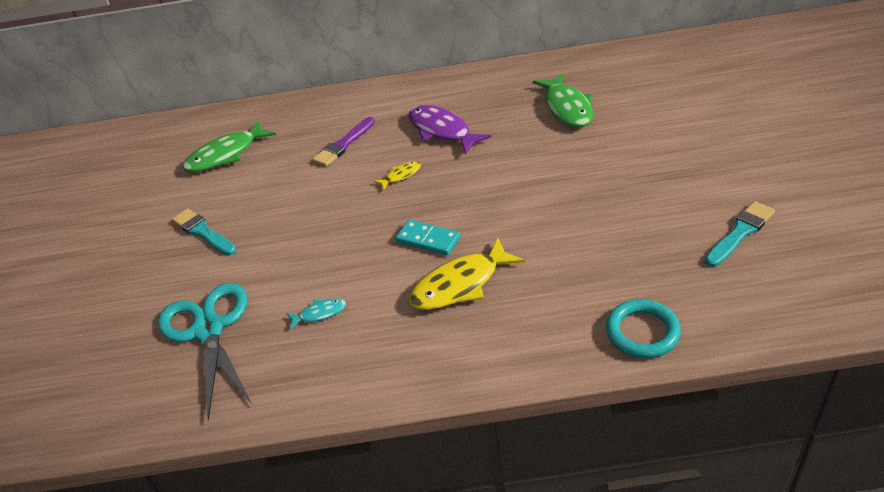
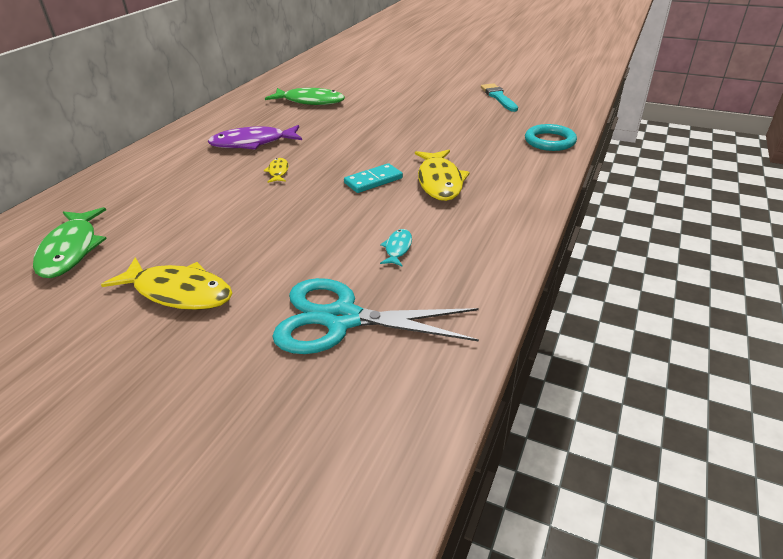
camera: 65 degrees left, 5 degrees down
turquoise brush [172,209,236,255] -> yellow fish [101,257,232,310]
purple brush [312,117,375,167] -> none

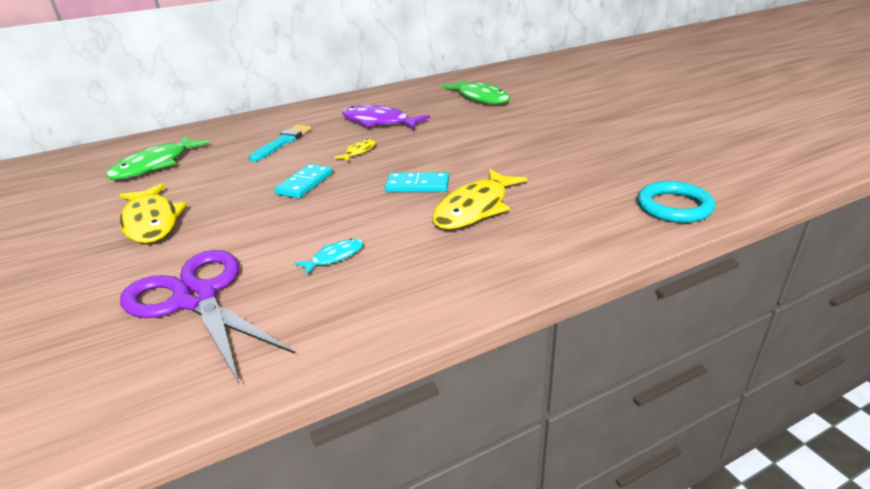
camera: 40 degrees right, 5 degrees down
turquoise scissors [272,278,479,354] -> purple scissors [120,250,295,383]
turquoise brush [481,83,518,112] -> turquoise brush moved to [249,125,311,162]
none -> turquoise domino [274,164,333,198]

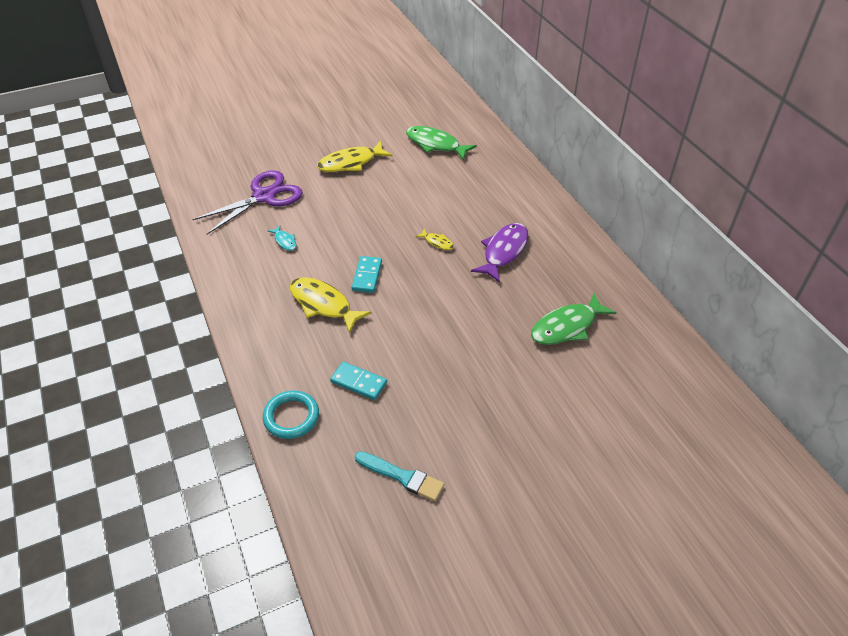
camera: 90 degrees right, 15 degrees up
turquoise brush [249,125,311,162] -> turquoise brush moved to [355,451,444,501]
turquoise domino [274,164,333,198] -> turquoise domino moved to [330,362,387,400]

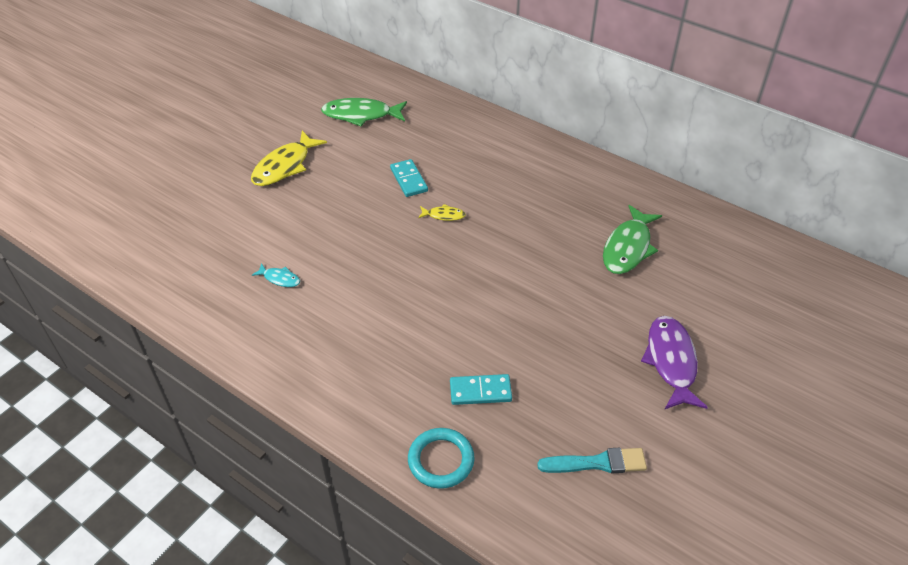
camera: 30 degrees left, 0 degrees up
purple scissors [192,170,303,234] -> none
yellow fish [290,277,371,333] -> none
turquoise domino [352,256,382,293] -> turquoise domino moved to [390,159,428,197]
purple fish [471,223,528,283] -> purple fish moved to [641,316,708,410]

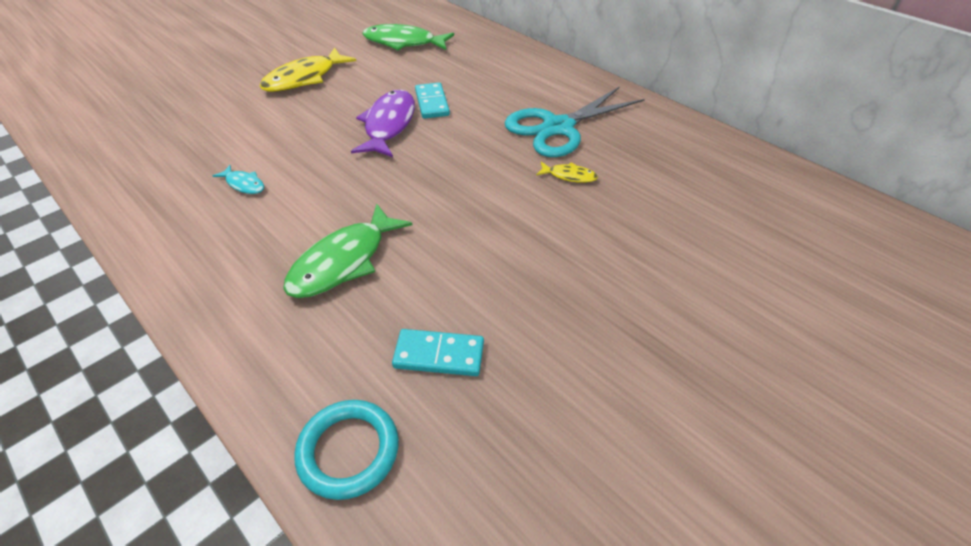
camera: 10 degrees right, 0 degrees up
yellow fish [418,204,466,221] -> yellow fish moved to [536,162,598,183]
turquoise brush [537,448,647,473] -> none
green fish [603,205,662,274] -> green fish moved to [283,204,413,298]
purple fish [641,316,708,410] -> purple fish moved to [351,90,415,157]
none -> turquoise scissors [504,86,645,157]

